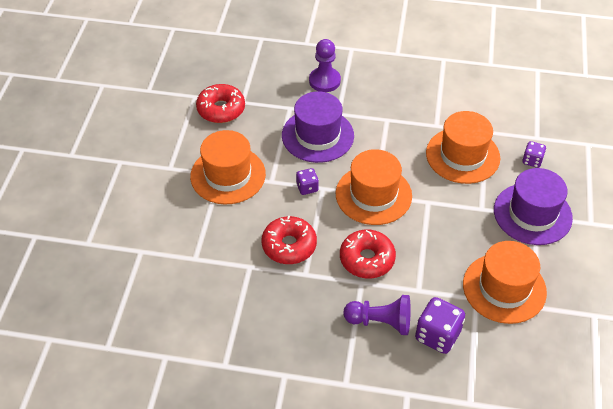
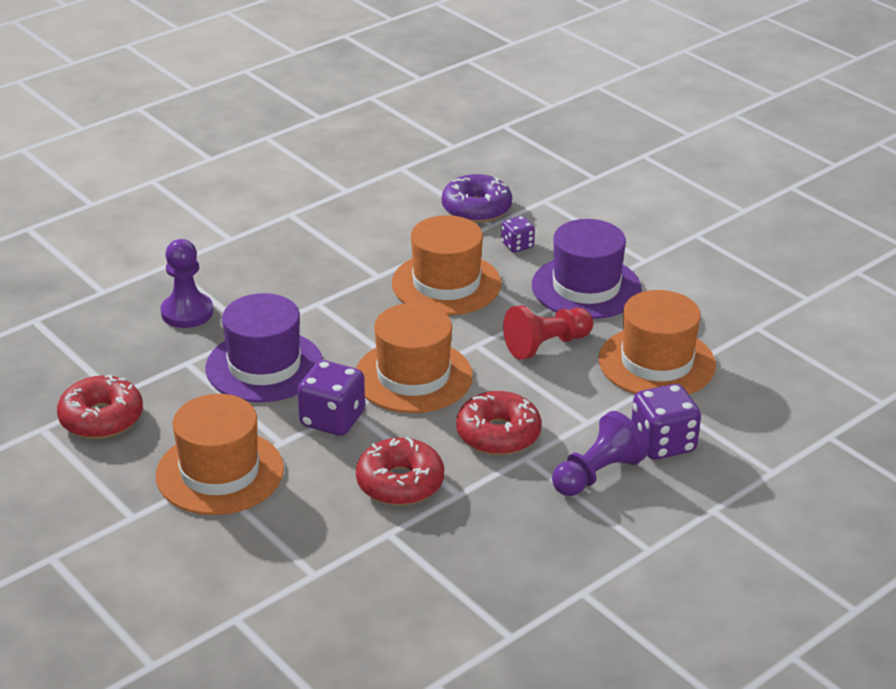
camera: 50 degrees left, 15 degrees down
purple dice [296,168,319,195] -> purple dice [297,360,365,436], size x1.75
none -> purple donut [442,174,512,223]
none -> red pawn [503,305,593,360]

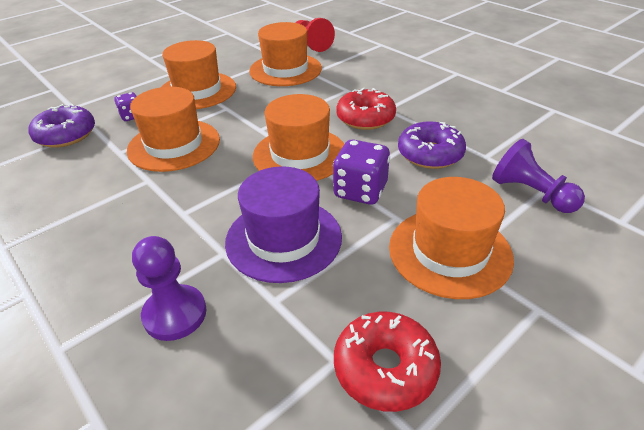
camera: 90 degrees left, 5 degrees up
red donut [356,437,444,506] -> purple donut [398,121,466,169]
red pawn [503,305,593,360] -> red pawn moved to [295,18,335,52]
purple hat [532,219,642,319] -> orange hat [162,40,236,109]
purple pawn [552,411,647,496] -> purple pawn moved to [492,139,585,213]
purple dice [631,384,701,460] -> none

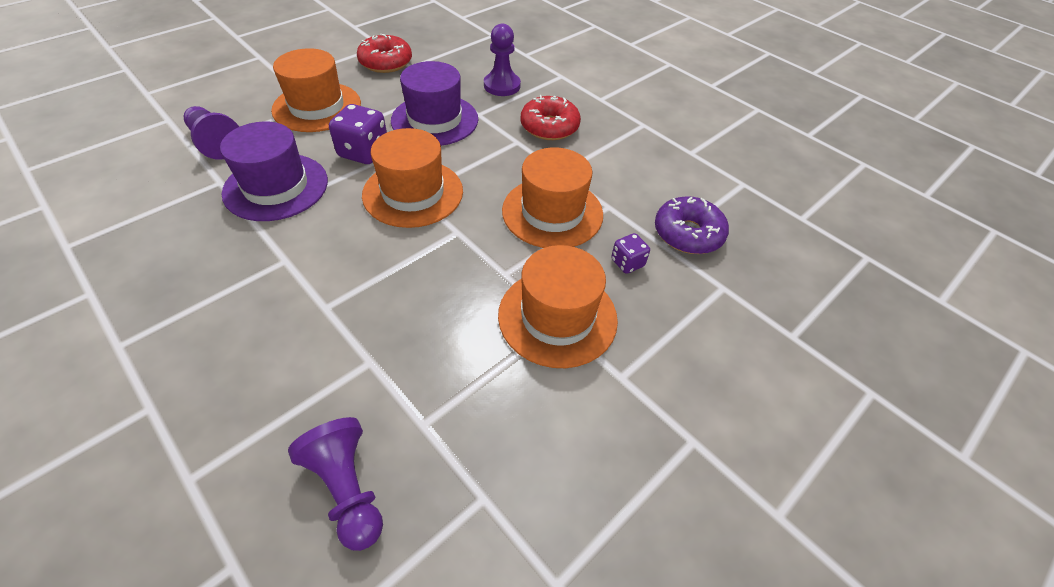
camera: 175 degrees right, 10 degrees up
orange hat [249,22,322,86] -> none
red pawn [295,18,335,52] -> purple pawn [288,417,383,551]
red donut [336,88,396,130] -> red donut moved to [521,95,581,140]
purple donut [398,121,466,169] -> purple hat [220,122,328,221]

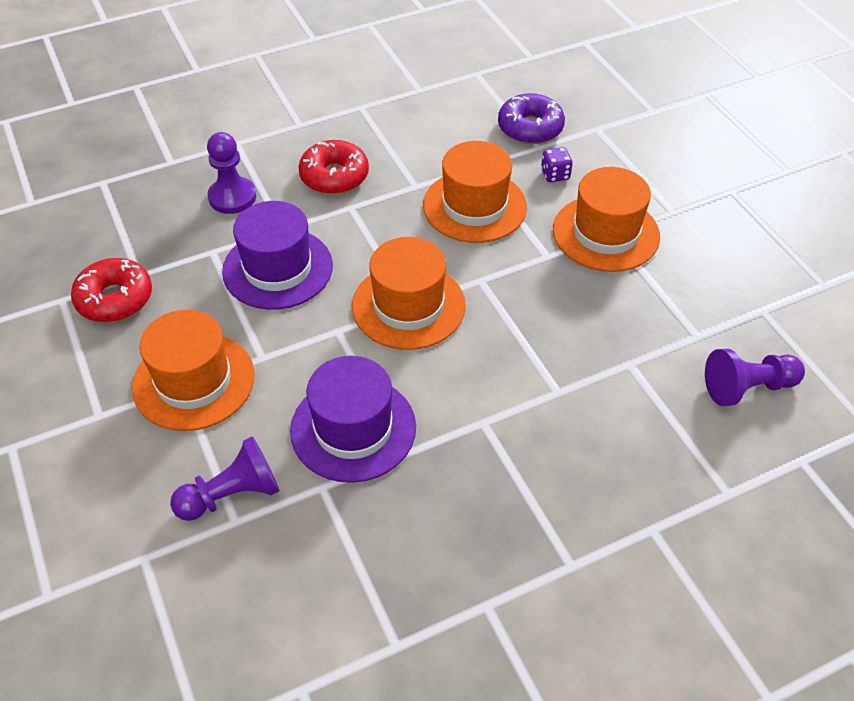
camera: 70 degrees left, 0 degrees up
purple dice [329,104,387,164] -> none

